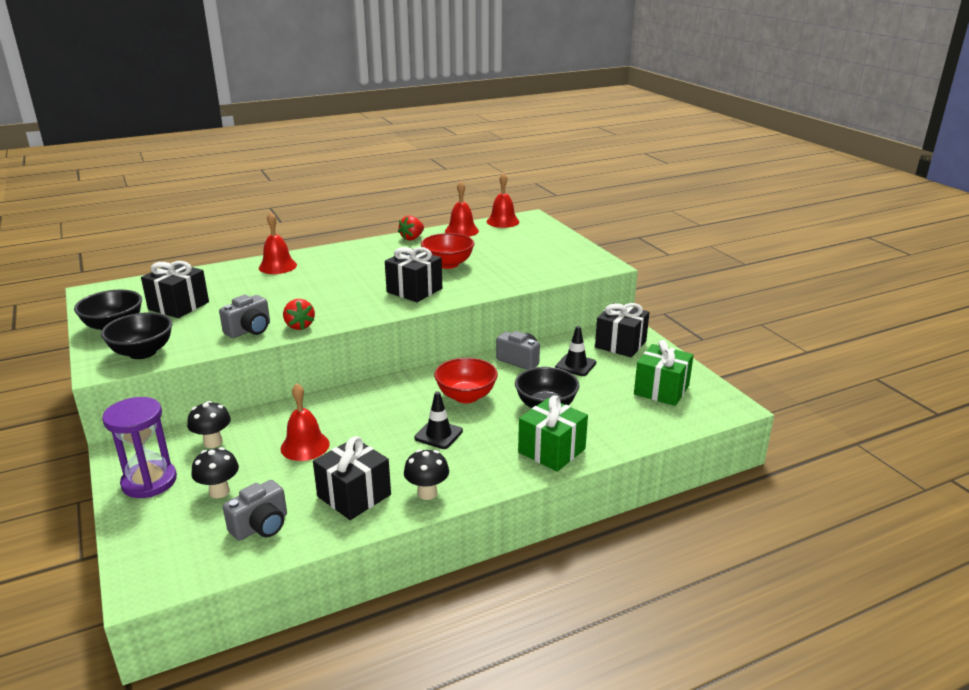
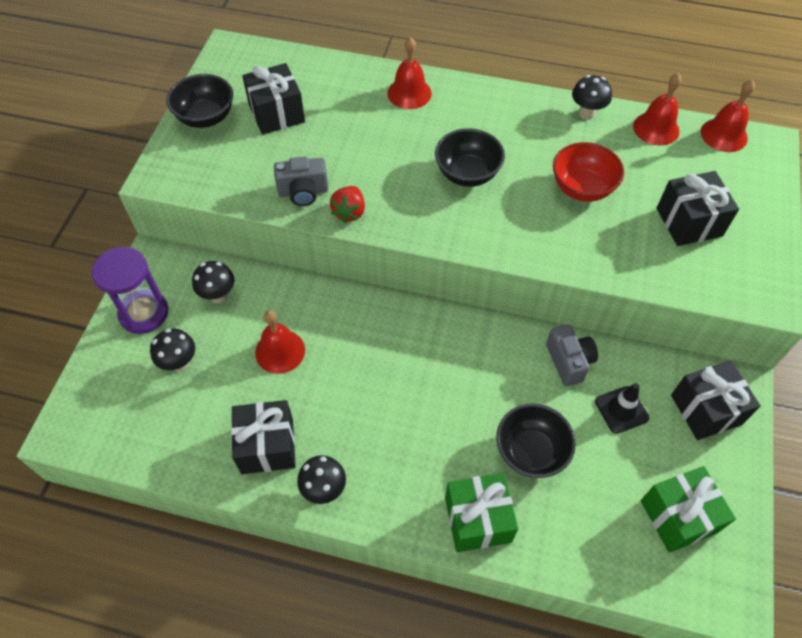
camera: 40 degrees right, 30 degrees up
black bowl [101,312,172,359] -> black bowl moved to [435,128,505,187]
grey camera [223,480,287,541] -> none
black gift [385,247,442,302] -> black gift moved to [657,171,739,246]
red strawberry [398,215,424,240] -> black mushroom [572,75,612,120]
black traffic cone [414,391,463,449] -> none
red bowl [434,358,498,403] -> none

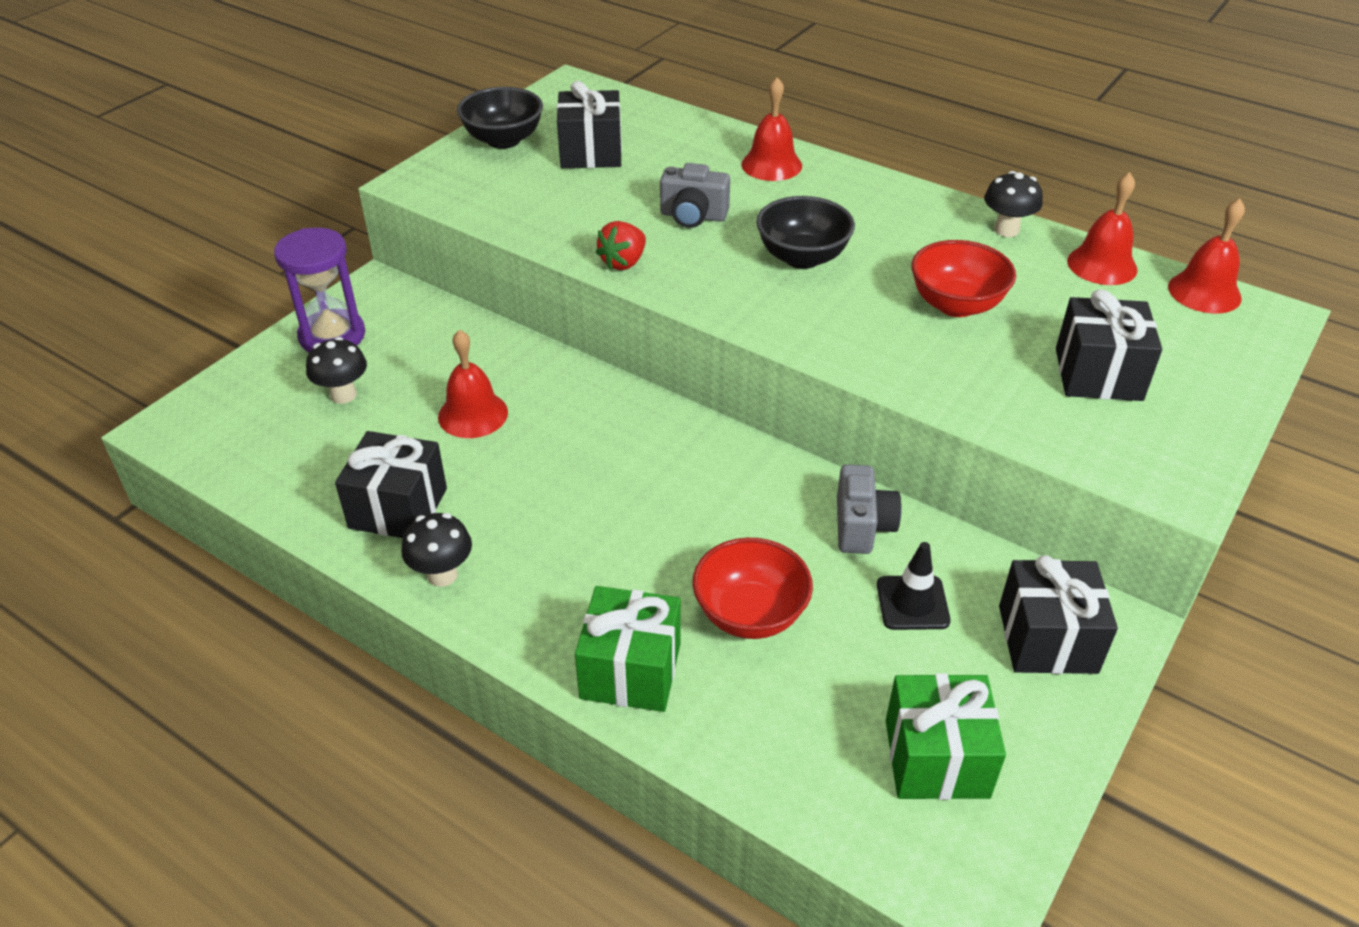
camera: 20 degrees right, 15 degrees down
black mushroom [192,261,234,303] -> none
grey camera [274,156,328,206] -> grey camera moved to [660,163,730,228]
black bowl [496,403,576,478] -> red bowl [692,538,813,639]

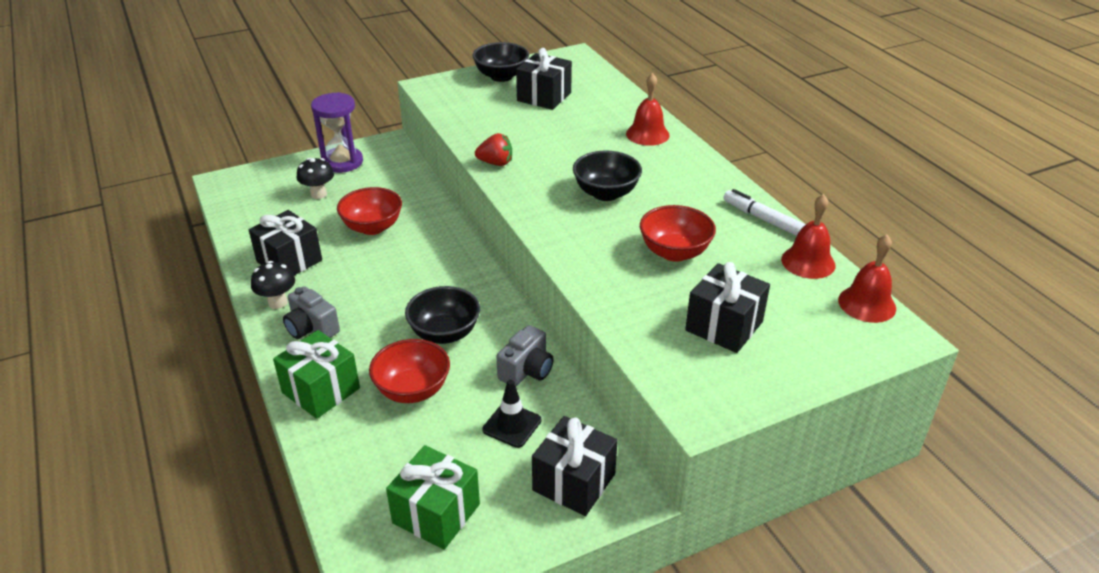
camera: 30 degrees right, 5 degrees down
red bell [438,330,508,438] -> red bowl [337,187,402,235]
red strawberry [595,221,646,270] -> red strawberry turned 150 degrees counterclockwise [475,133,512,166]
grey camera [660,163,730,228] -> grey camera moved to [283,286,340,339]
black mushroom [984,171,1043,237] -> white marker [723,189,806,236]
none -> black bowl [405,286,480,344]

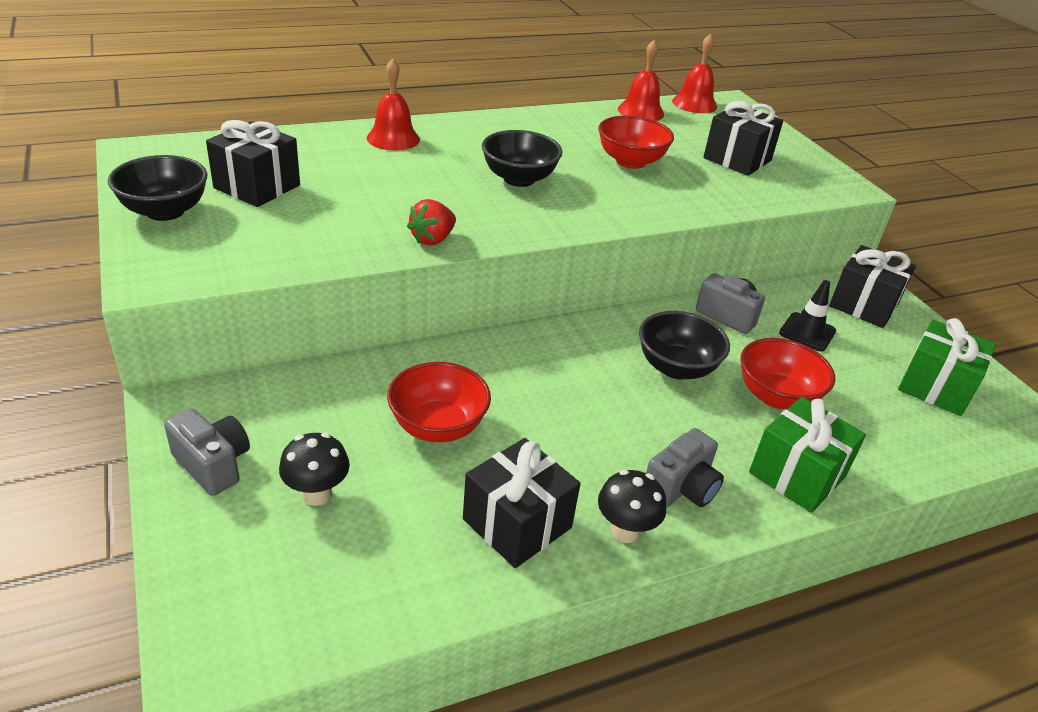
camera: 90 degrees left, 0 degrees up
purple hourglass [311,92,363,173] -> grey camera [164,408,250,496]
red strawberry [475,133,512,166] -> red strawberry turned 150 degrees counterclockwise [407,199,456,245]
white marker [723,189,806,236] -> none

